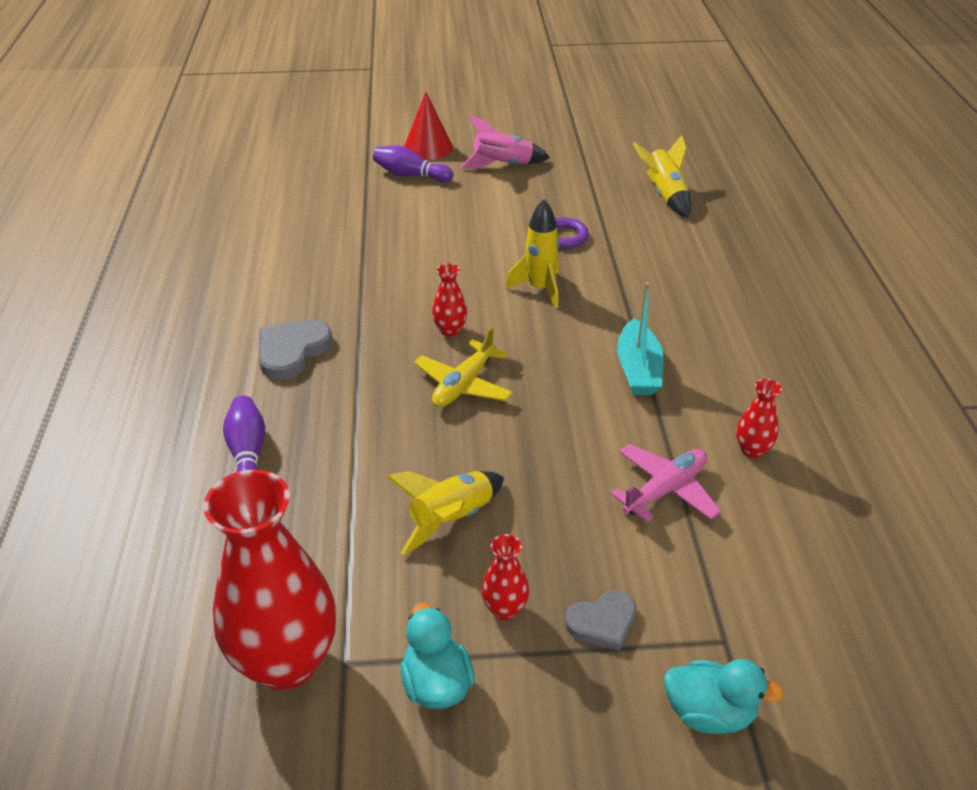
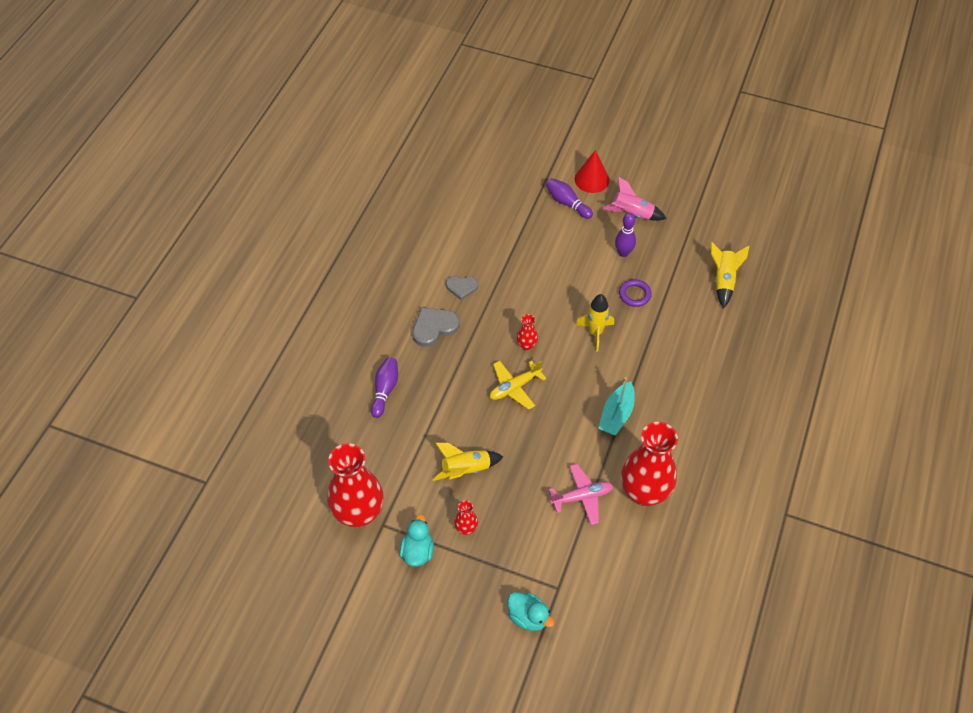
camera: 25 degrees right, 15 degrees up
grey heart [565,590,637,651] -> grey heart moved to [446,276,478,300]
red vase [736,379,782,458] -> red vase [621,422,678,506], size x2.33
none -> purple bowling pin [615,213,636,257]

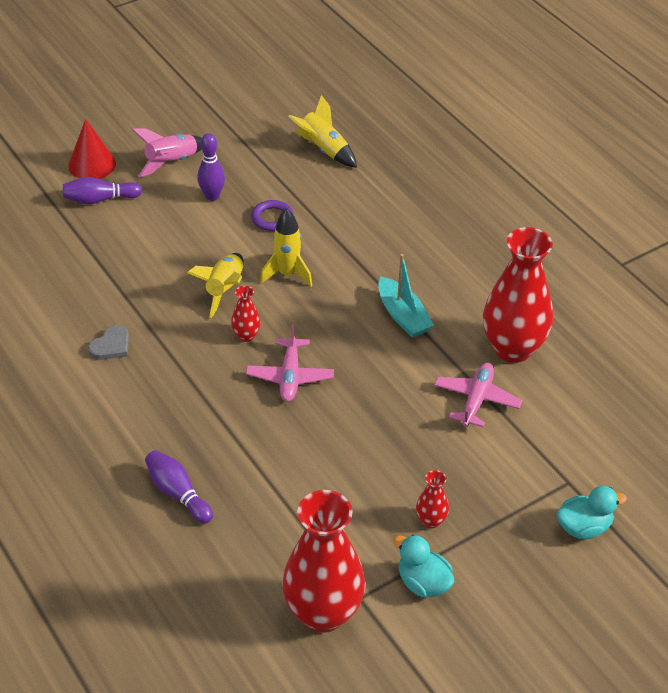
camera: 55 degrees left, 10 degrees down
grey heart [412,307,459,347] -> none
yellow rocket [433,443,503,481] -> yellow rocket moved to [187,253,244,318]
yellow plane [490,360,546,410] -> pink plane [246,324,334,402]

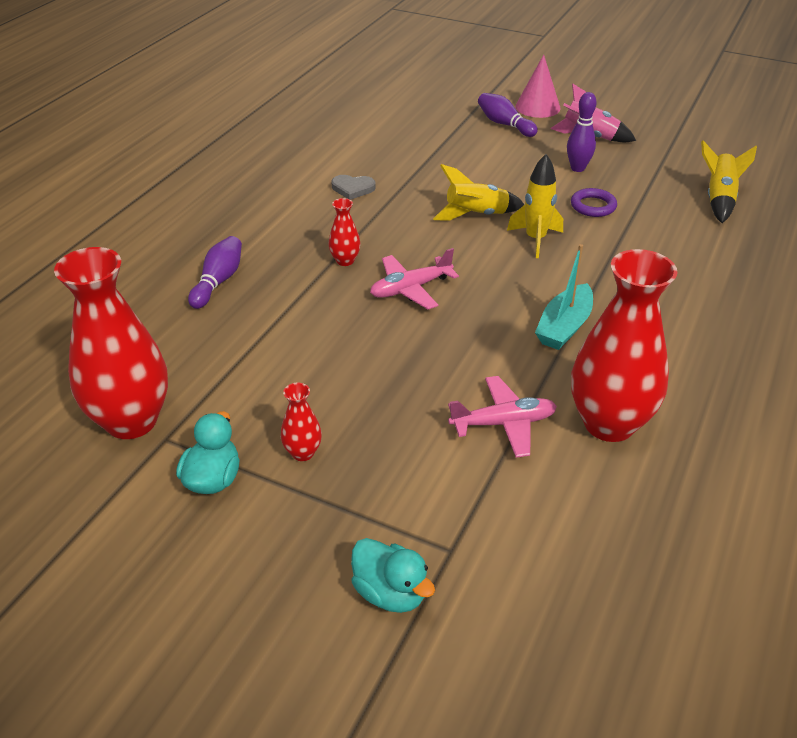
camera: 60 degrees right, 5 degrees down
red cone [68,119,116,179] -> pink cone [515,55,560,118]
red vase [231,286,261,342] -> red vase moved to [328,198,361,266]

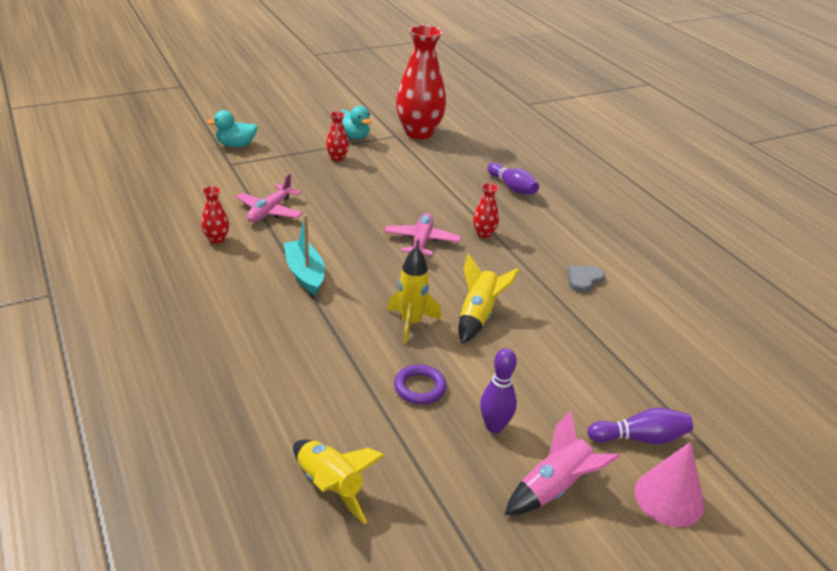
camera: 125 degrees right, 5 degrees down
red vase [571,249,678,442] -> red vase [201,186,229,244], size x0.43

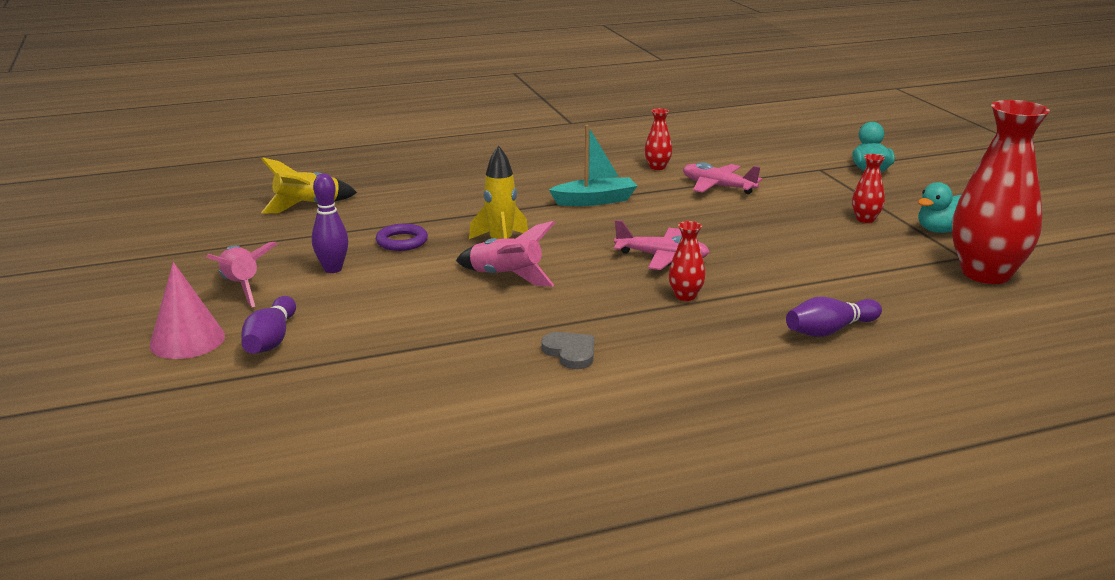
camera: 100 degrees right, 10 degrees down
yellow rocket [459,254,520,344] -> pink rocket [456,221,555,287]

